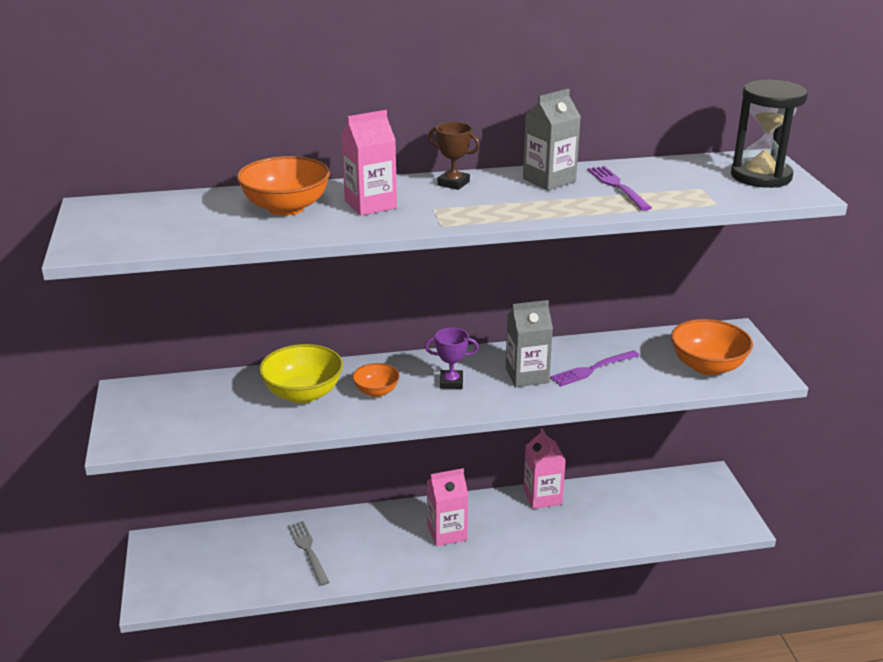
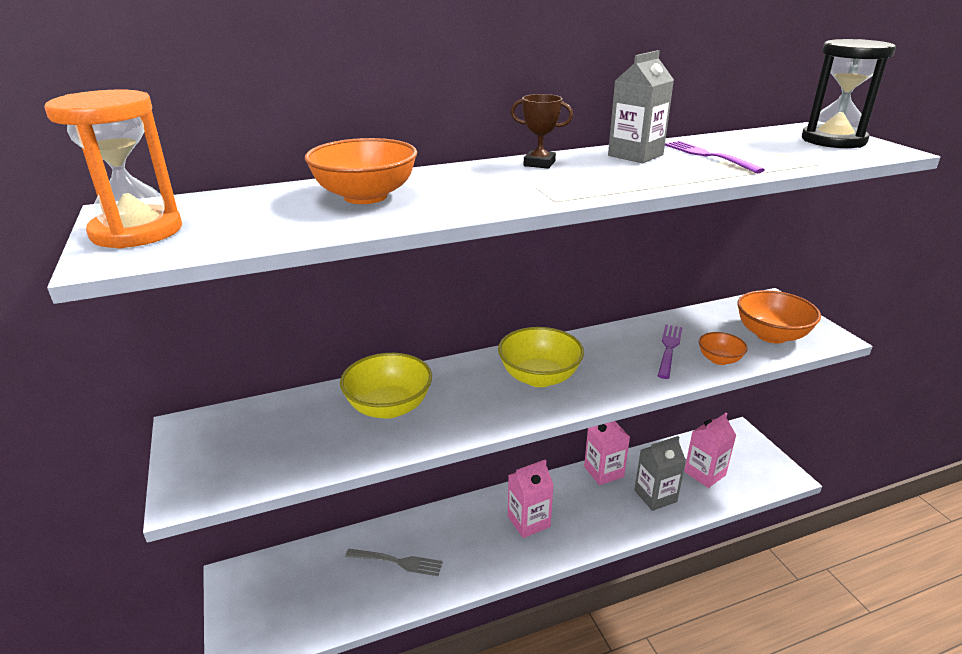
camera: 10 degrees left, 0 degrees up
grey fork [288,521,330,586] -> grey fork turned 135 degrees clockwise [345,549,443,576]
pink carton [341,110,397,216] -> pink carton moved to [684,413,736,488]
orange bowl [352,363,400,397] -> orange bowl moved to [699,332,748,365]
purple trophy [425,328,479,389] -> yellow bowl [498,327,584,387]
grey carton [506,300,553,387] -> grey carton moved to [634,436,686,511]
purple fork [550,350,639,387] -> purple fork turned 150 degrees clockwise [658,325,682,379]
none -> orange hourglass [44,90,182,249]

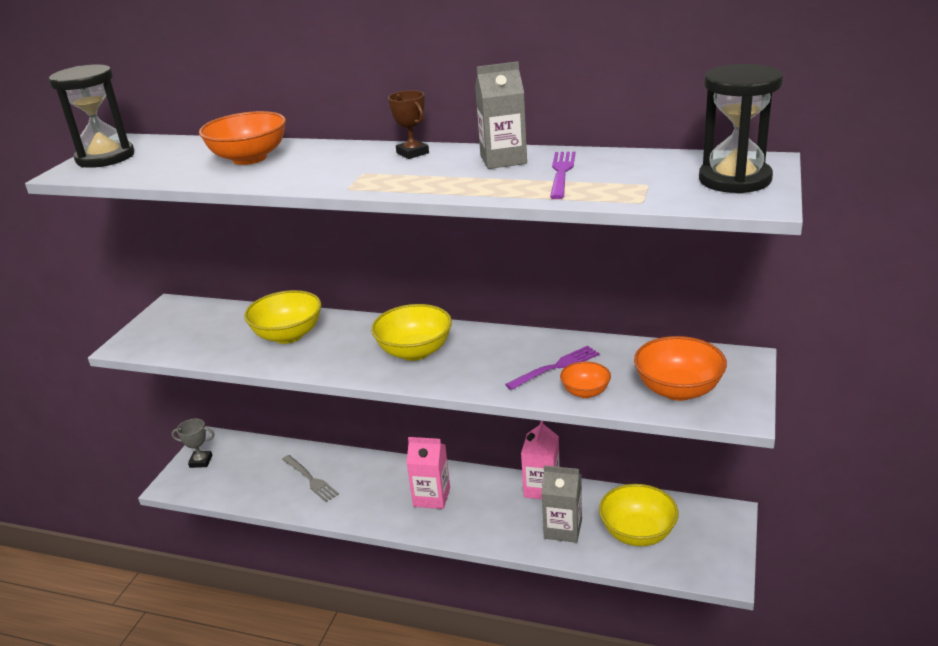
camera: 40 degrees right, 0 degrees up
orange hourglass [44,90,182,249] -> black hourglass [49,64,134,168]
pink carton [684,413,736,488] -> yellow bowl [599,484,679,546]
none -> grey trophy [171,419,214,468]

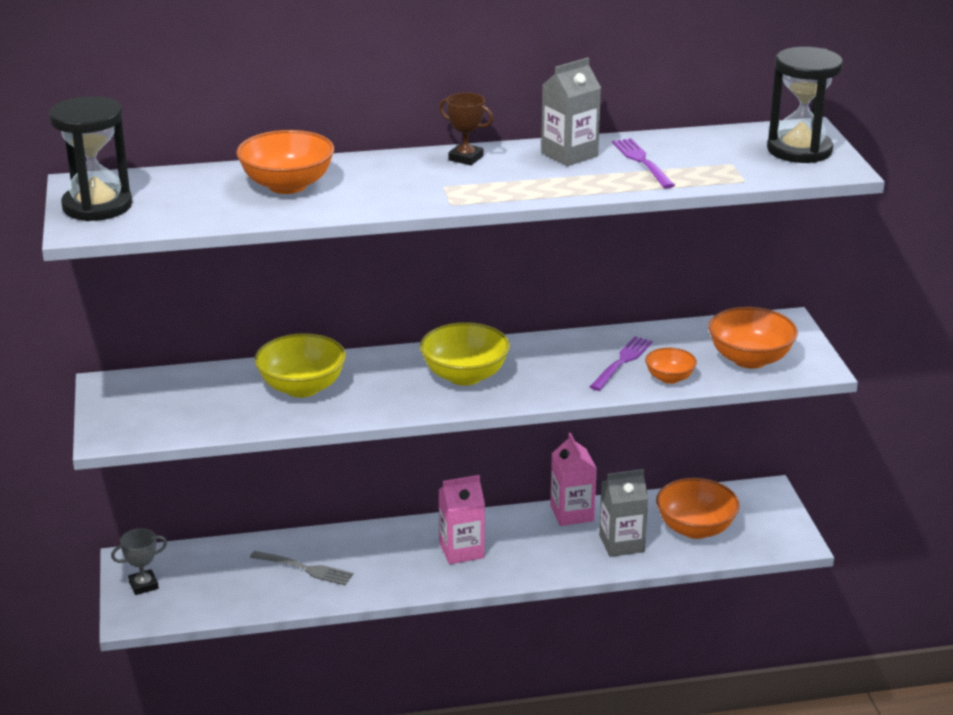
camera: 30 degrees left, 0 degrees up
yellow bowl [599,484,679,546] -> orange bowl [656,478,740,539]

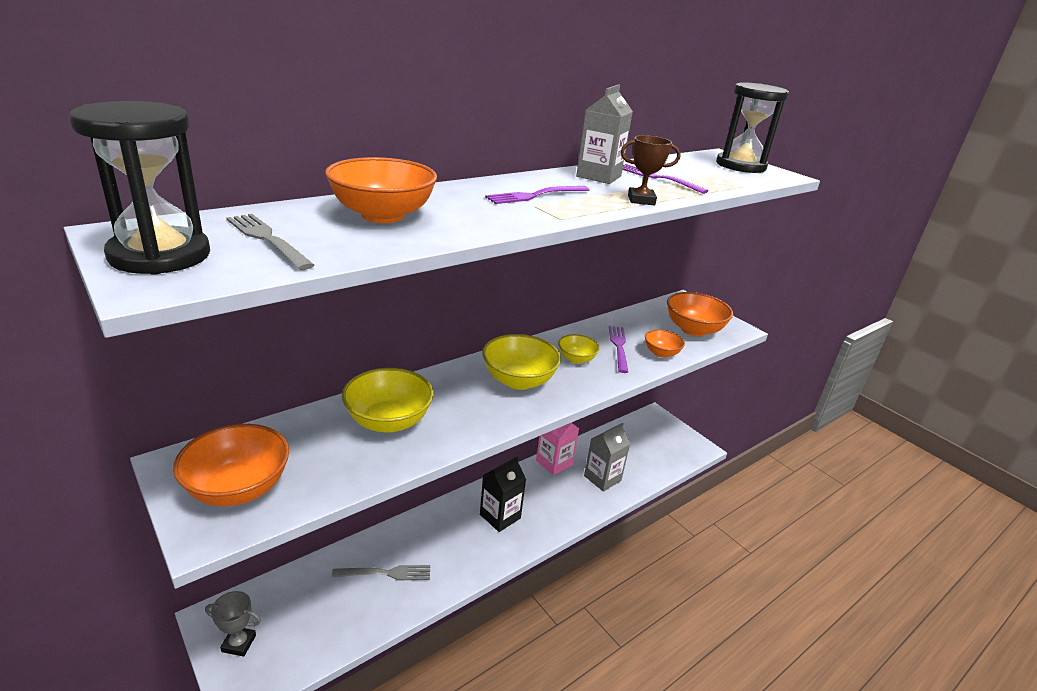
camera: 30 degrees left, 0 degrees up
grey trophy [111,528,167,595] -> grey trophy turned 60 degrees clockwise [205,591,261,657]
brown trophy [439,92,493,165] -> brown trophy moved to [621,135,681,205]
pink carton [439,475,485,564] -> black carton [480,457,526,532]
orange bowl [656,478,740,539] -> orange bowl moved to [173,424,289,506]
none -> grey fork [227,214,314,270]
none -> purple fork [485,186,589,204]
none -> yellow bowl [558,334,600,364]

